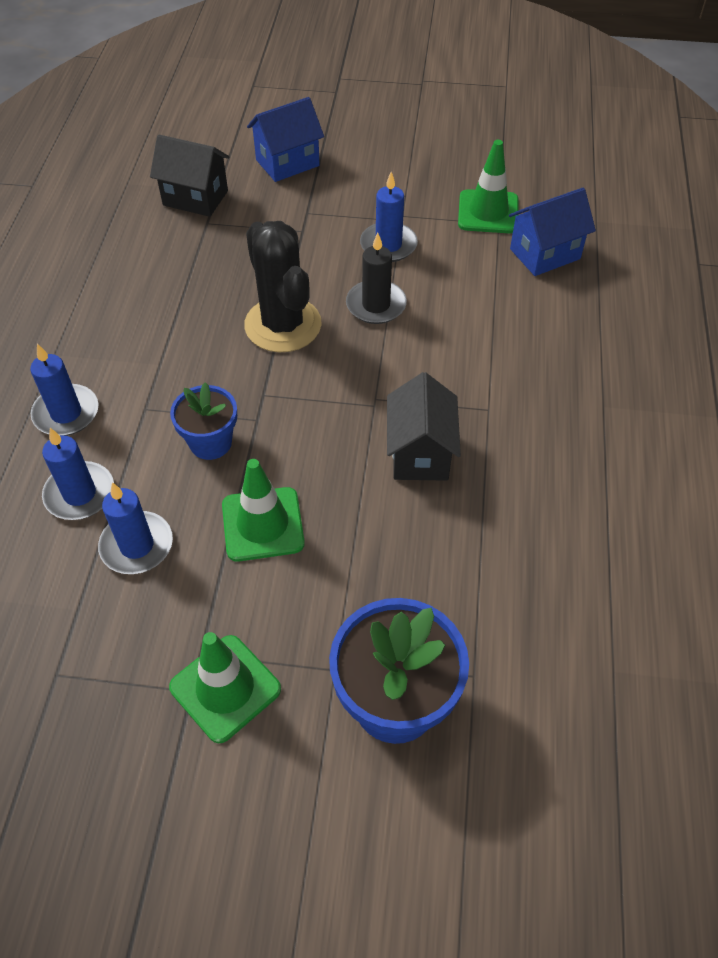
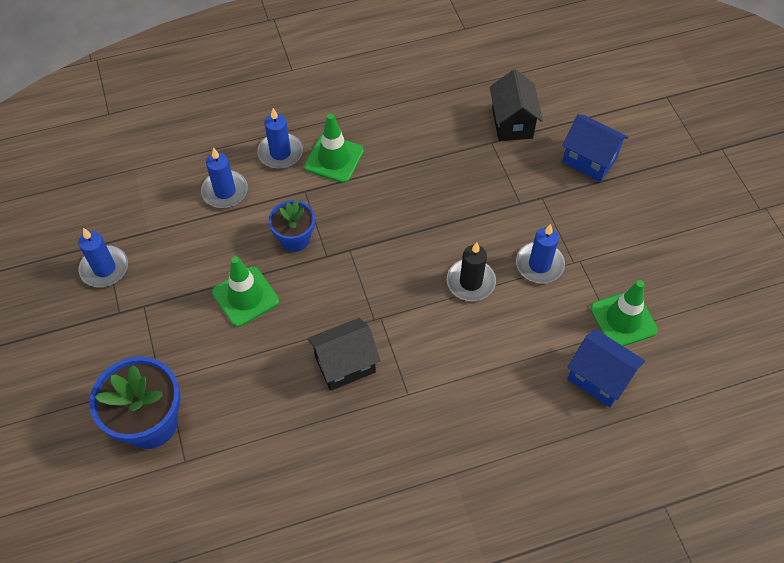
camera: 65 degrees right, 5 degrees up
blue candle [98,482,173,574] -> blue candle moved to [78,228,128,287]
green traffic cone [169,632,281,743] -> green traffic cone moved to [304,113,364,183]
black cactus [244,221,322,352] -> none

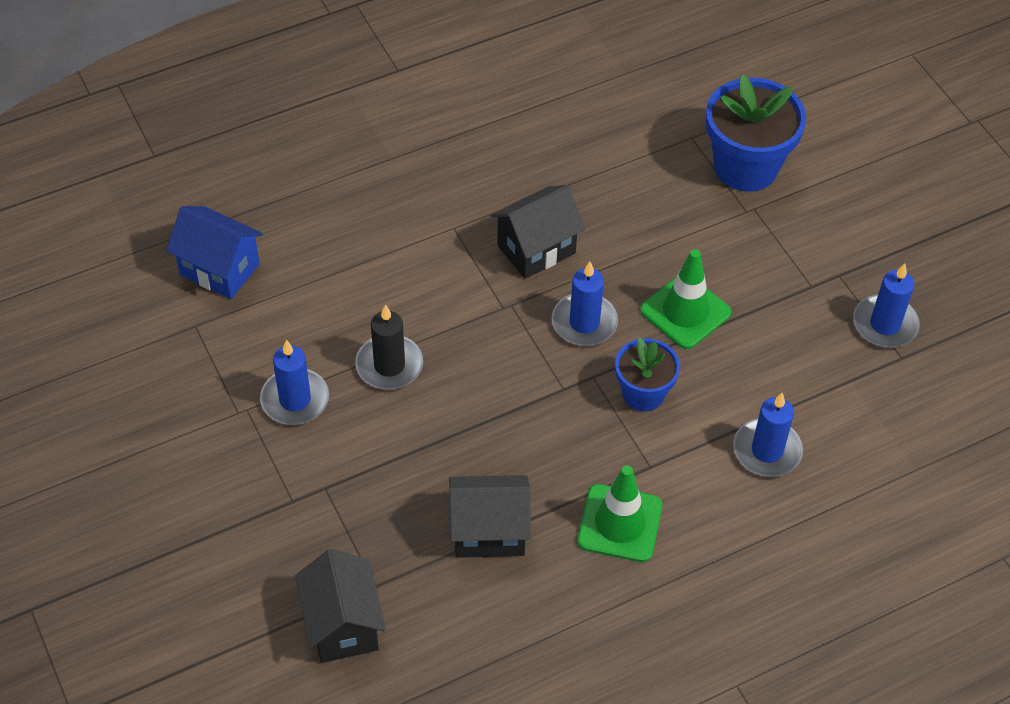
camera: 170 degrees right, 5 degrees down
blue candle [257,108,303,169] -> blue candle moved to [552,262,618,346]
blue house [562,114,629,182] -> none
green traffic cone [590,280,658,346] -> none
none -> black house [449,475,531,558]

